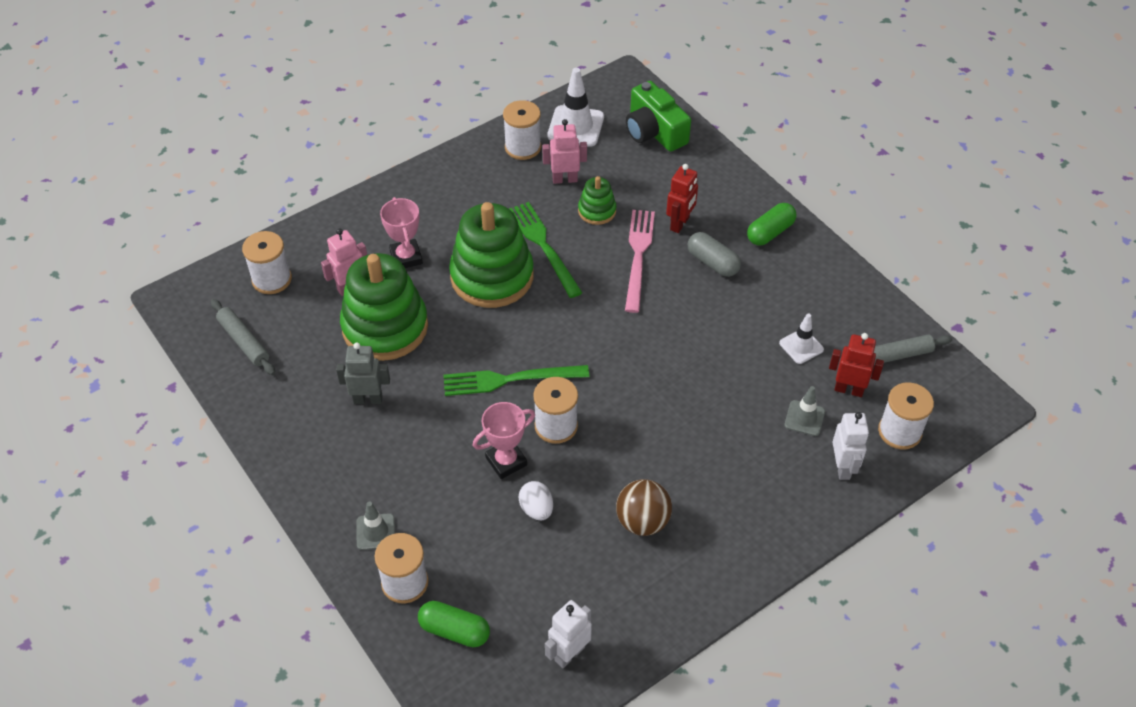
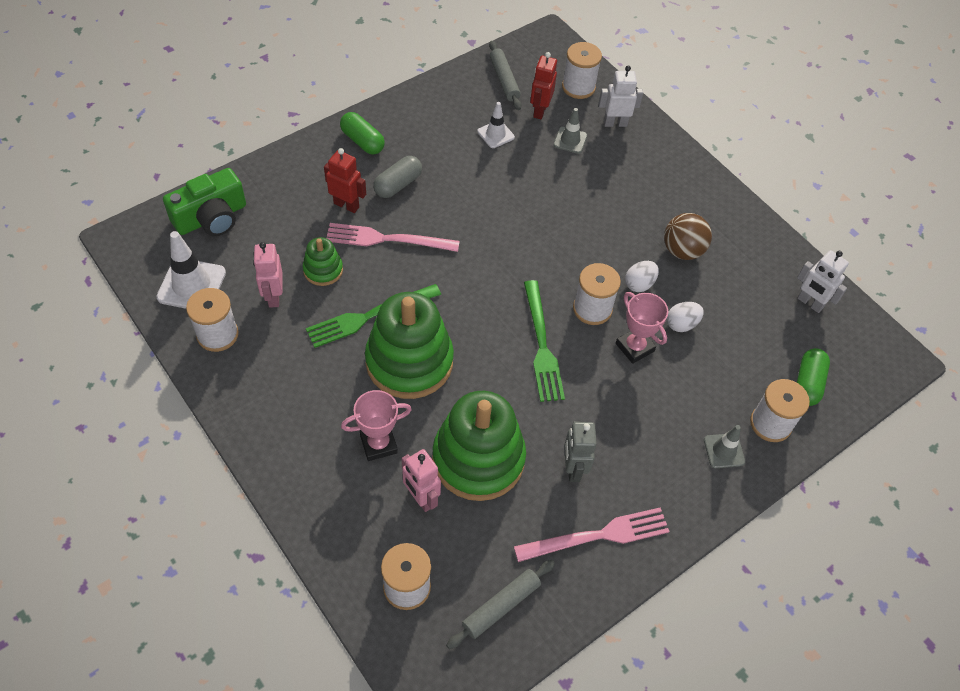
camera: 95 degrees left, 5 degrees up
none -> pink fork [514,508,670,562]
none -> white egg [625,261,659,292]

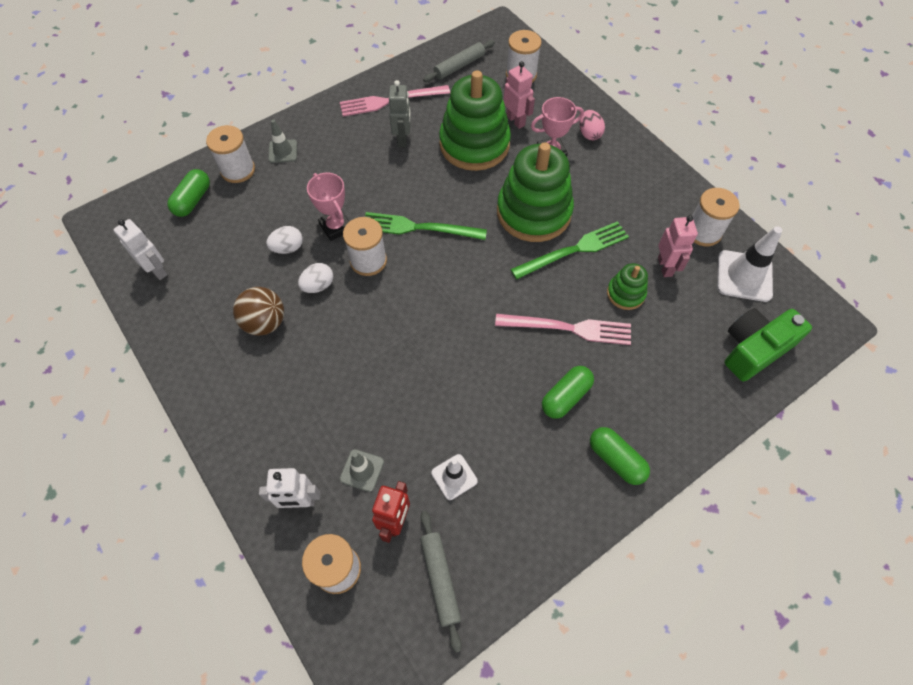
camera: 175 degrees left, 5 degrees up
red robot [324,148,366,213] -> none
grey capsule [373,156,422,198] -> green capsule [542,366,594,419]
green fork [524,280,565,402] -> green fork turned 75 degrees counterclockwise [365,212,487,240]
none -> pink egg [580,110,605,140]

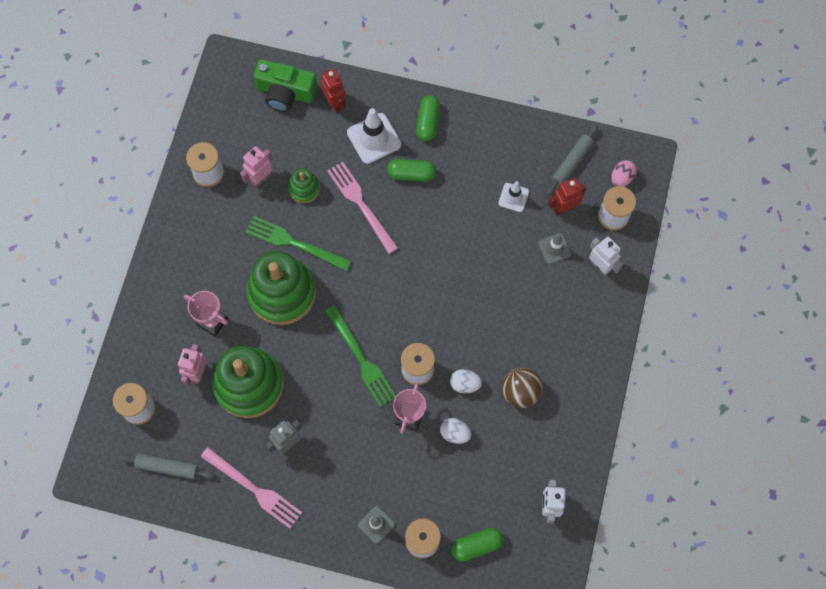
camera: 130 degrees left, 10 degrees up
pink egg [580,110,605,140] -> pink egg moved to [611,160,637,187]
white traffic cone [717,227,782,302] -> white traffic cone moved to [347,108,401,164]
none -> red robot [321,69,346,113]

